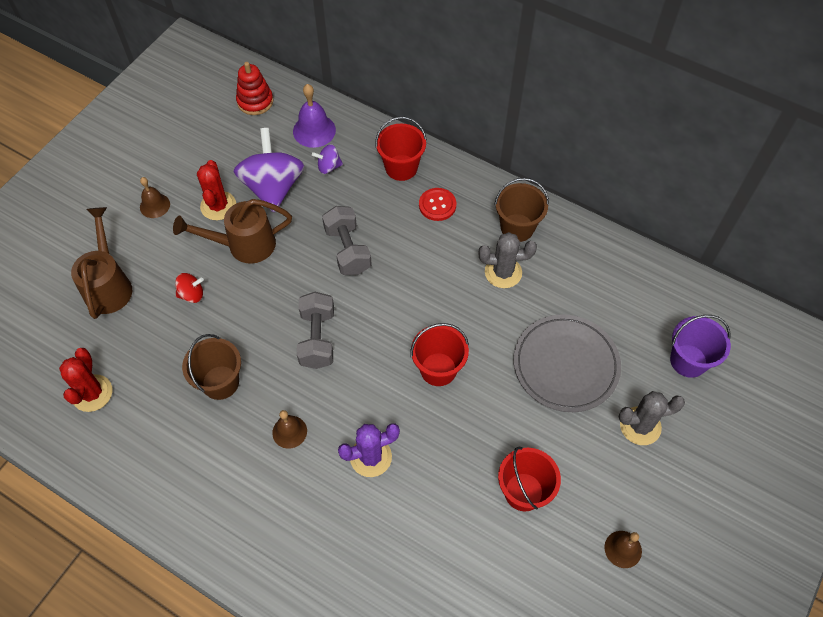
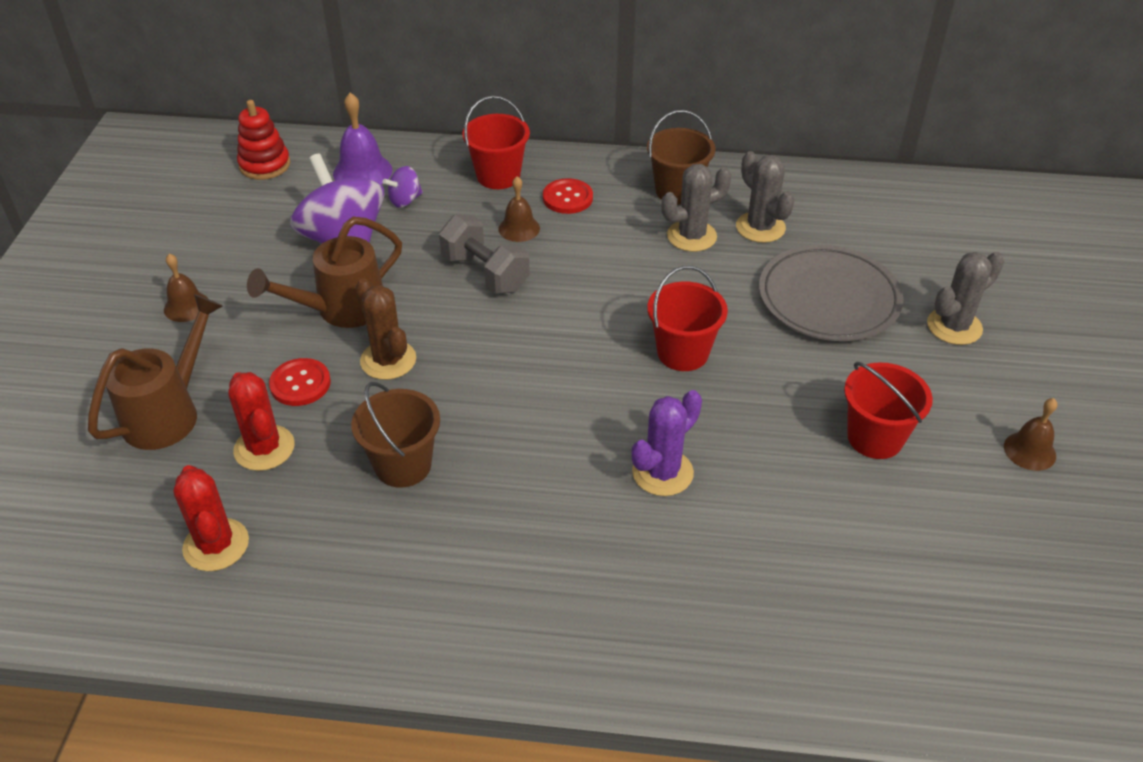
camera: 25 degrees left, 15 degrees down
brown watering can [71,207,132,319] -> brown watering can turned 60 degrees clockwise [88,294,223,450]
red spinning top [175,273,204,303] -> red button [269,358,331,406]
red cactus [197,160,236,220] -> red cactus moved to [228,372,295,471]
brown bell [272,410,307,449] -> brown bell moved to [499,176,540,242]
grey dumbbell [297,292,334,369] -> none
purple bucket [670,315,731,378] -> none
none -> brown cactus [355,278,416,380]
none -> grey cactus [736,151,795,243]

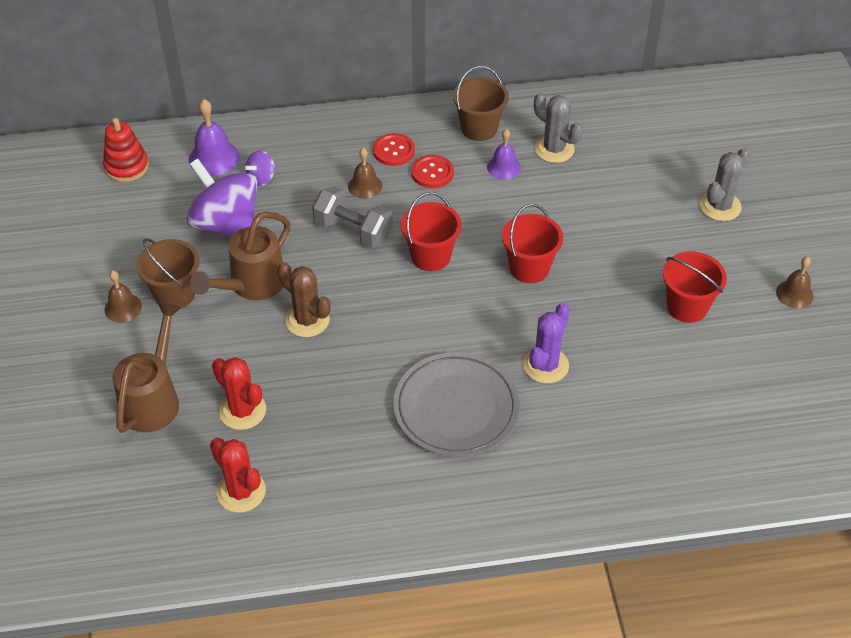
camera: 15 degrees left, 5 degrees up
red button [269,358,331,406] -> red button moved to [411,155,454,188]
brown bucket [351,382,440,488] -> brown bucket moved to [136,238,199,309]
red bucket [462,96,530,189] -> red bucket moved to [401,192,462,271]
grey cactus [661,164,731,252] -> purple bell [487,129,521,180]
grey plate [759,245,903,341] -> grey plate moved to [393,352,520,457]

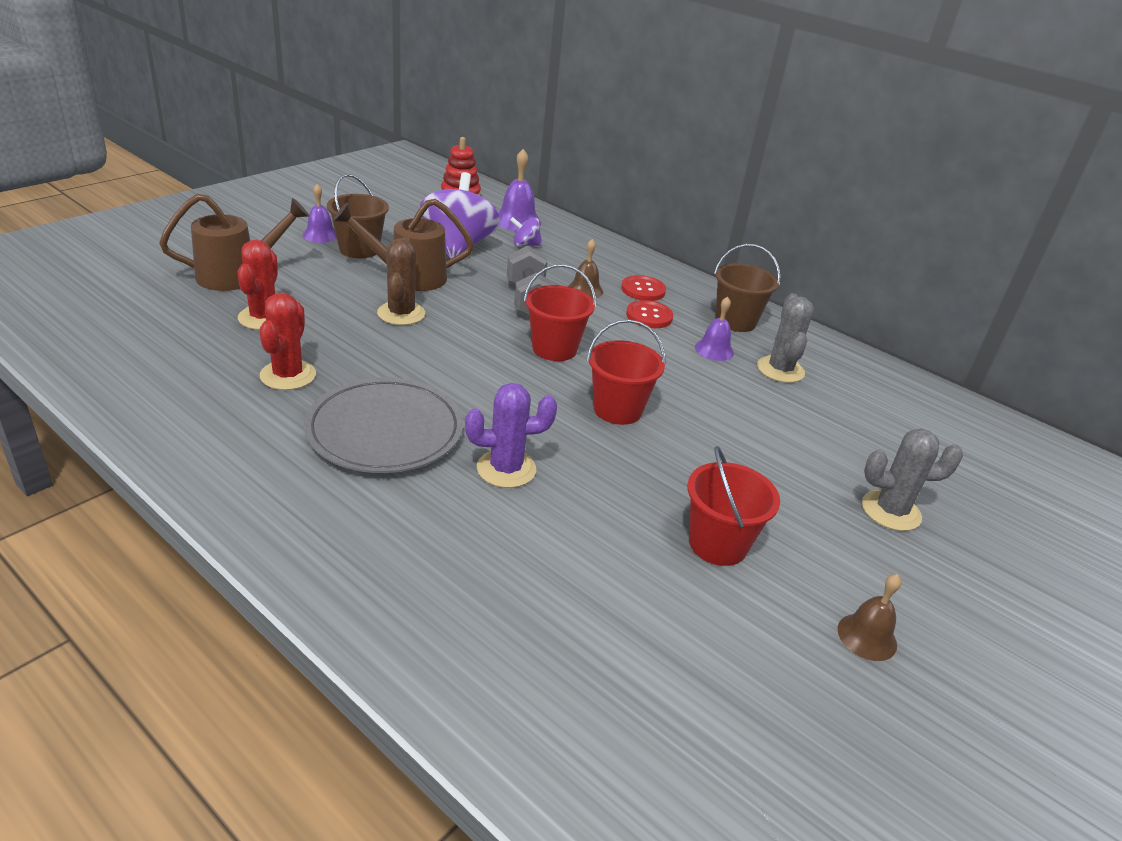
camera: 45 degrees right, 15 degrees down
brown bell [104,271,142,323] -> purple bell [303,184,337,243]
red cactus [210,438,266,513] -> red cactus moved to [259,293,316,390]

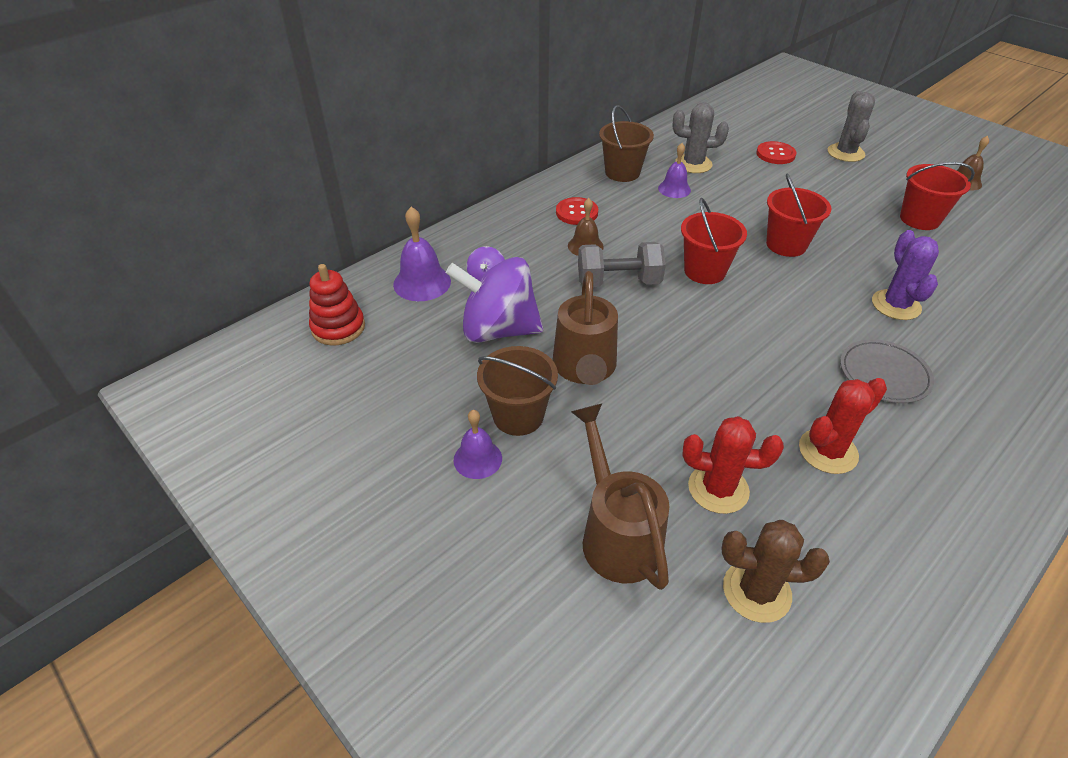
camera: 80 degrees left, 10 degrees up
red cactus [259,293,316,390] -> red cactus turned 45 degrees counterclockwise [799,378,887,474]
grey plate [304,377,463,473] -> grey plate [840,339,934,403], size x0.63
brown cactus [377,237,425,325] -> brown cactus moved to [721,520,830,623]
red button [626,300,673,328] -> red button moved to [756,141,796,164]

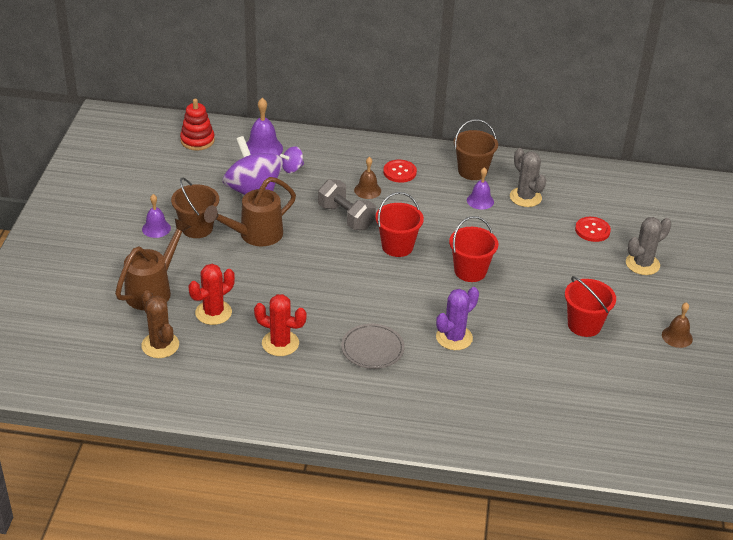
camera: 50 degrees right, 5 degrees down
red cactus [682,416,784,514] -> red cactus turned 75 degrees clockwise [189,264,235,325]

